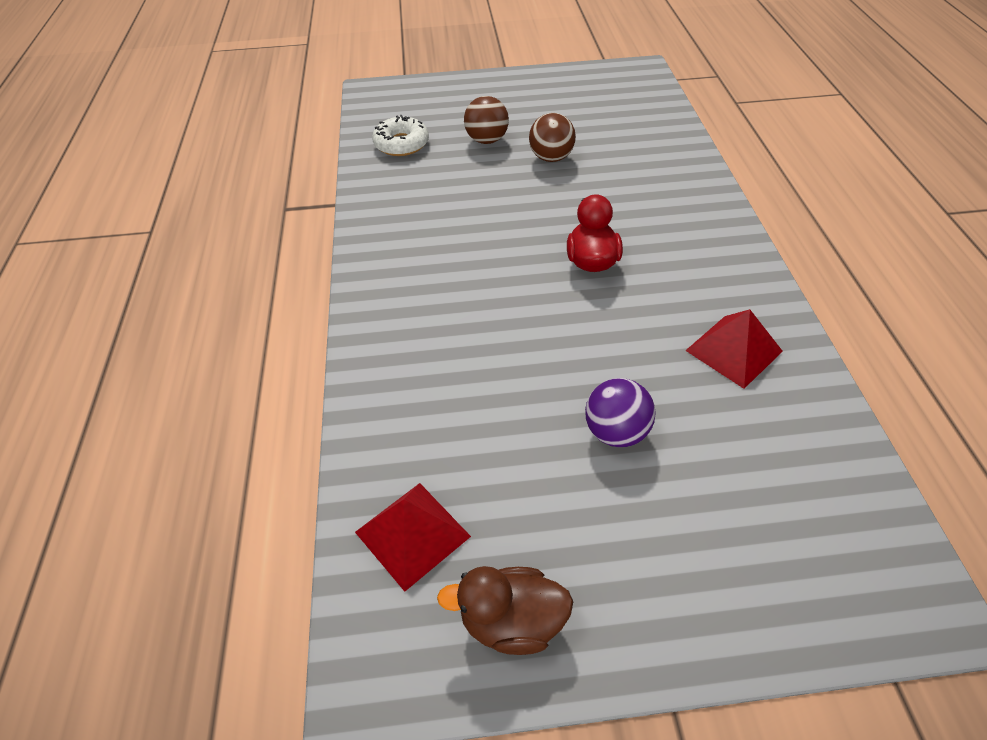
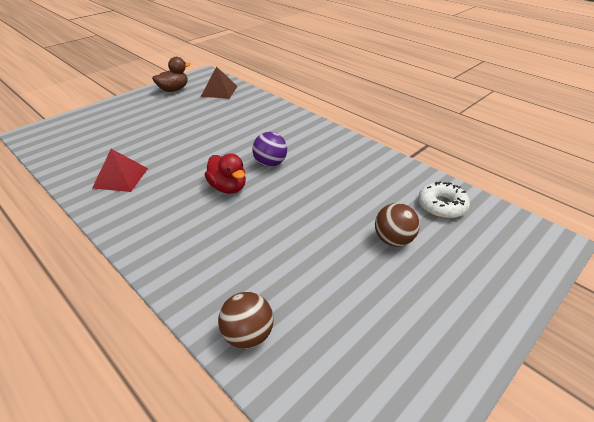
camera: 140 degrees right, 10 degrees down
red pyramid [355,483,471,592] -> brown pyramid [201,66,238,99]
brown ball [529,113,576,162] -> brown ball moved to [218,292,274,349]
purple ball [585,378,656,447] -> purple ball moved to [252,132,287,167]

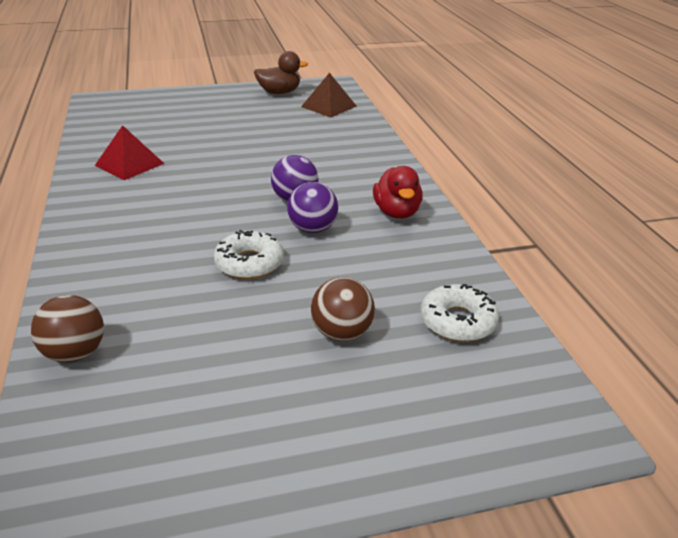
camera: 30 degrees right, 5 degrees down
red duck [205,153,246,194] -> red duck moved to [373,166,423,219]
none -> white donut [214,230,284,279]
none -> purple ball [287,182,338,233]

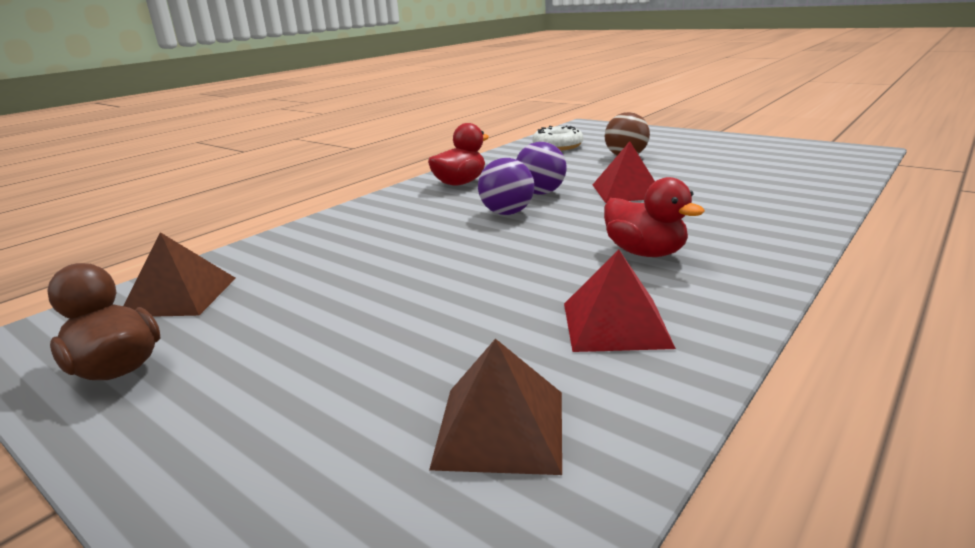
camera: 125 degrees left, 10 degrees down
brown ball [31,295,104,363] -> none
white donut [214,230,284,279] -> red pyramid [593,141,655,203]
none -> brown pyramid [429,338,562,475]
none -> red duck [604,177,705,257]

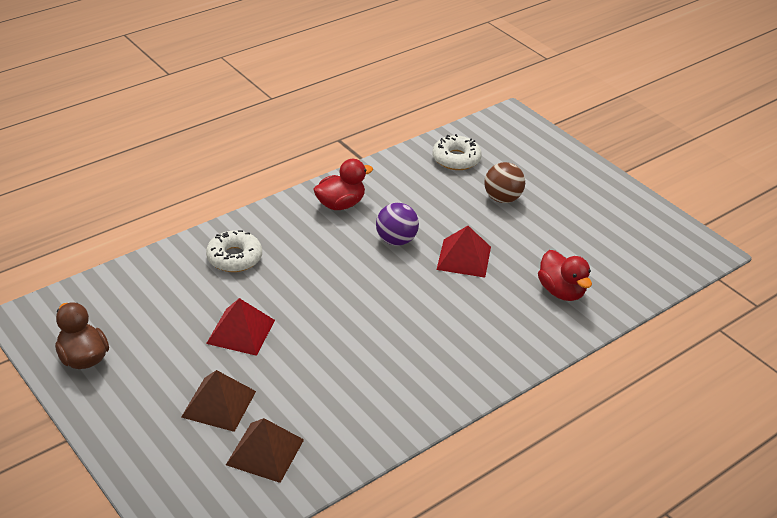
camera: 10 degrees right, 15 degrees up
brown pyramid [124,232,236,317] -> brown pyramid moved to [181,370,256,432]
purple ball [478,158,534,215] -> none
red pyramid [564,250,676,352] -> red pyramid moved to [206,298,275,356]
red duck [604,177,705,257] -> red duck moved to [538,250,592,301]
none -> white donut [206,230,262,272]

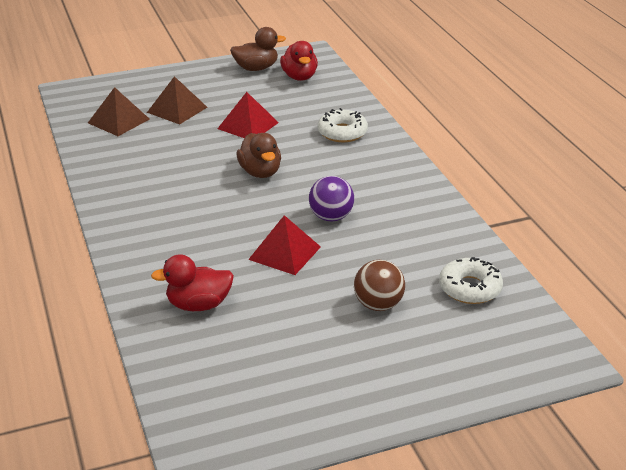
camera: 110 degrees right, 5 degrees down
red duck [313,159,373,210] -> red duck moved to [280,41,318,81]
none -> brown duck [236,133,281,178]

